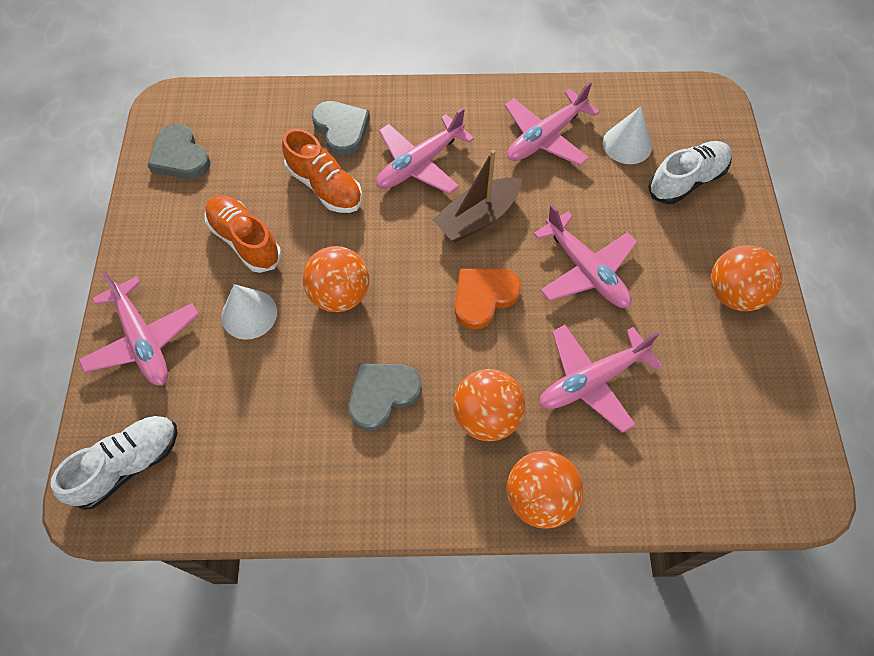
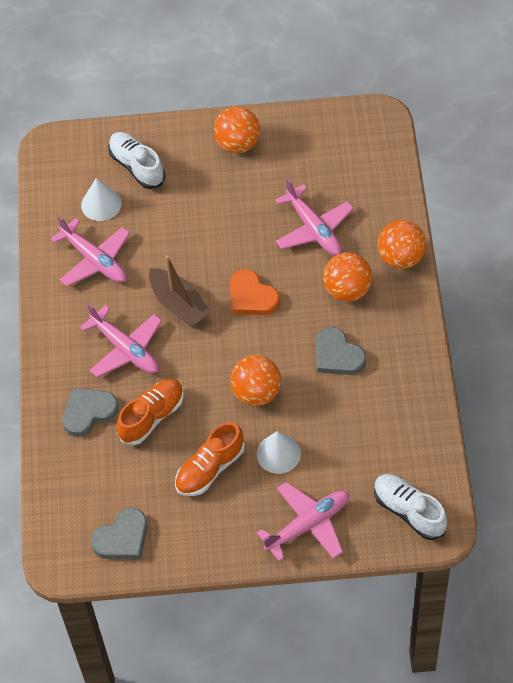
camera: 90 degrees left, 5 degrees down
pink plane [533,205,637,308] -> none

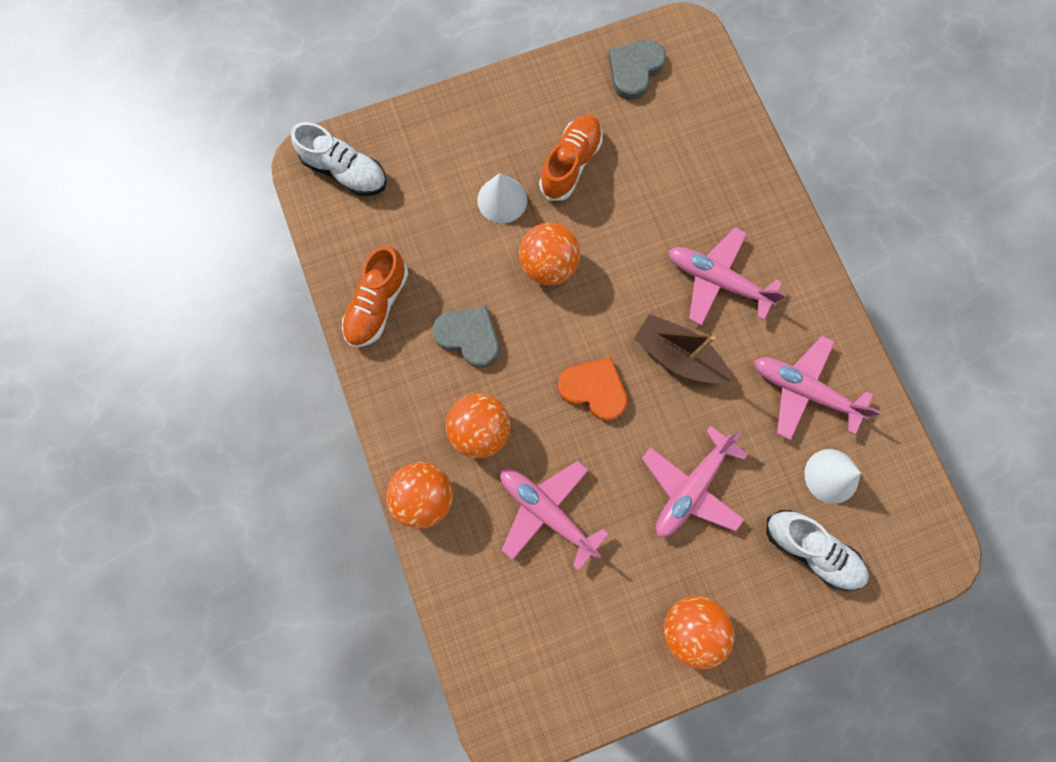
camera: 160 degrees right, 20 degrees up
grey heart [62,388,118,437] -> none
orange shoe [117,379,184,445] -> orange shoe moved to [342,246,408,347]
pink plane [257,482,349,561] -> pink plane moved to [642,426,748,537]

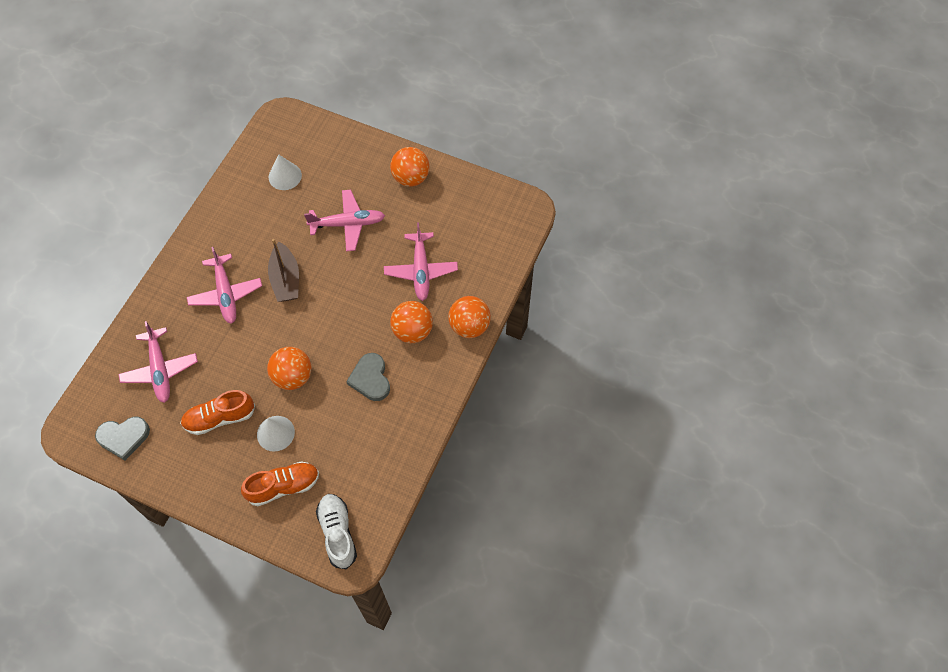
camera: 135 degrees left, 15 degrees down
orange shoe [342,246,408,347] -> orange shoe moved to [241,461,319,506]
orange heart [558,358,627,421] -> none
pink plane [754,336,881,440] -> pink plane moved to [119,321,198,403]
white shoe [766,510,869,591] -> none

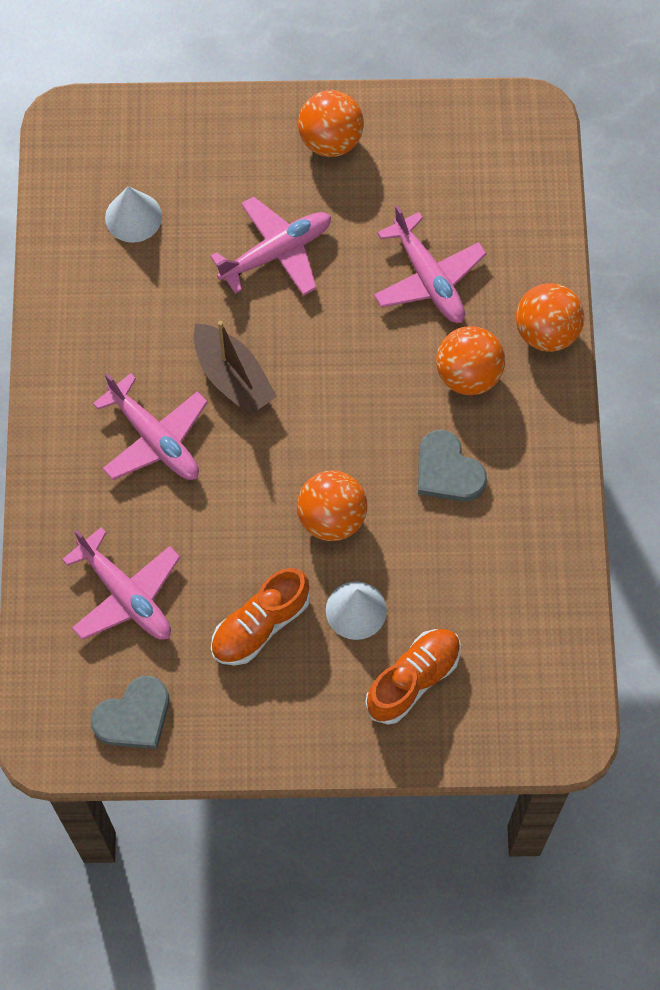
camera: 25 degrees left, 5 degrees up
white shoe [316,494,357,569] -> none

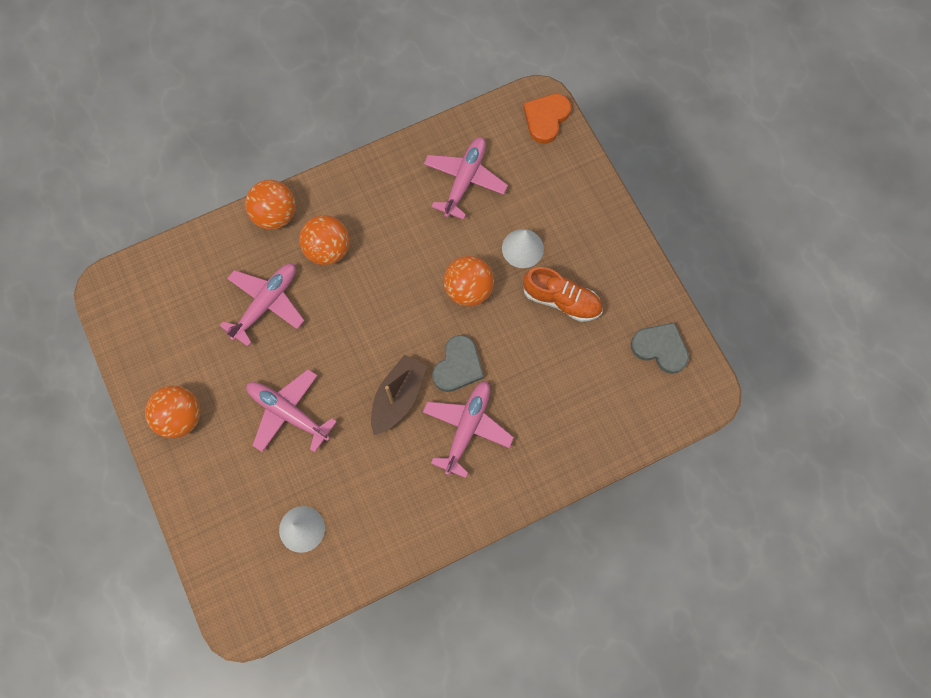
camera: 115 degrees left, 5 degrees up
pink plane [62,527,180,640] -> pink plane moved to [424,137,508,220]
orange shoe [365,629,461,725] -> none
grey heart [418,430,487,502] -> grey heart moved to [432,335,484,392]
none -> orange heart [523,94,571,144]

